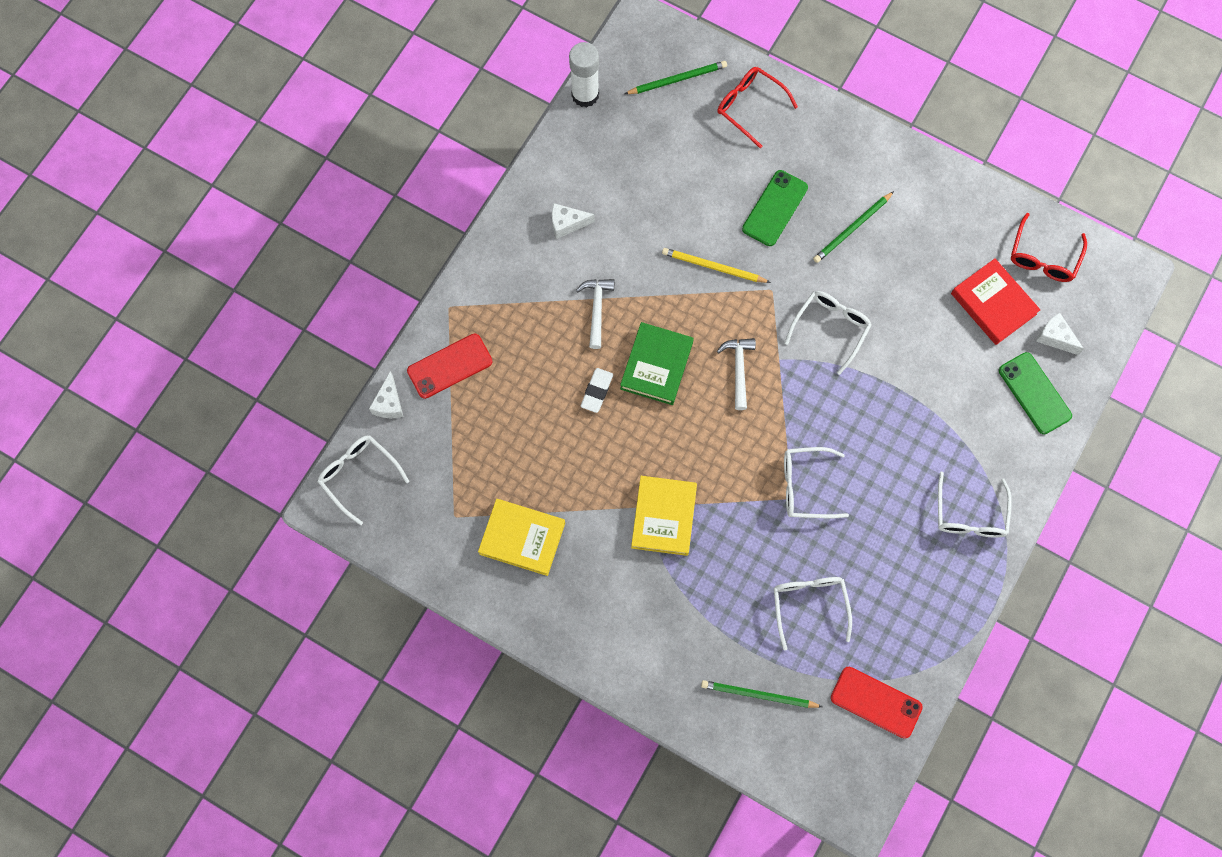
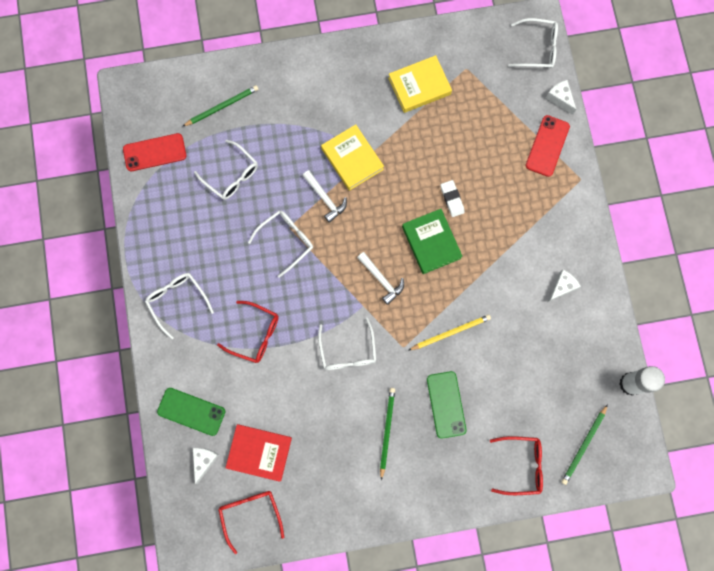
camera: 140 degrees right, 5 degrees up
white hammer [576,279,615,349] -> white hammer moved to [302,170,347,223]
white cheese [1036,313,1084,355] -> white cheese turned 75 degrees counterclockwise [193,448,219,484]
none -> red glasses [217,301,279,363]

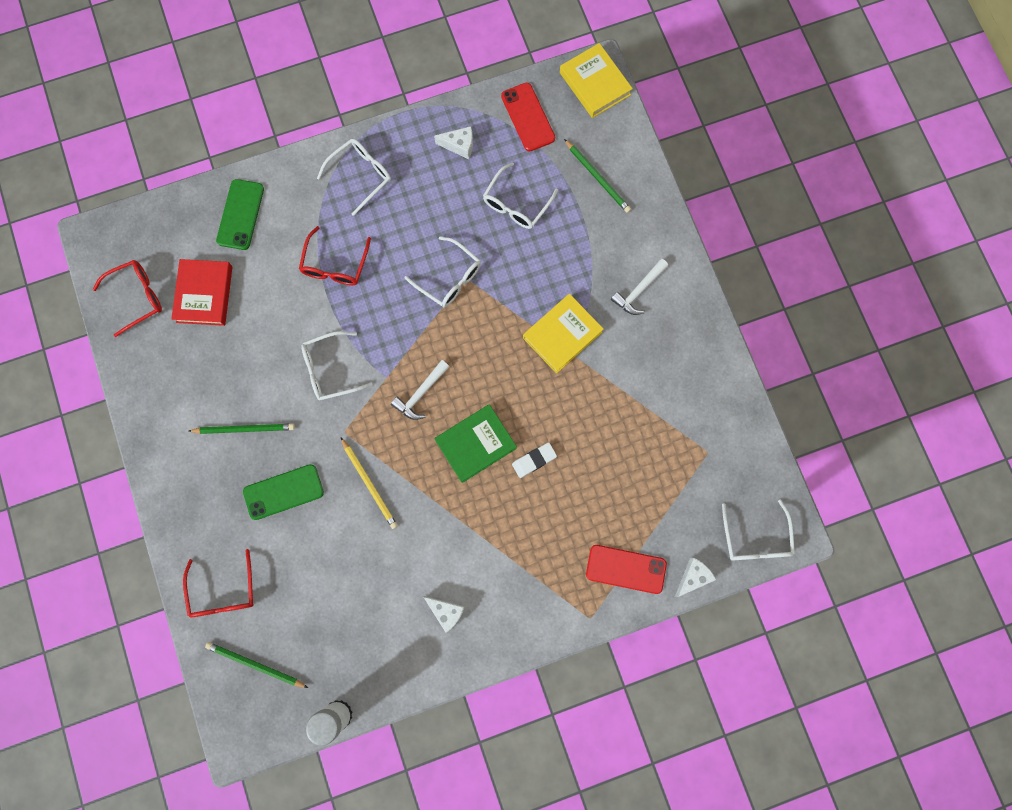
camera: 80 degrees right, 0 degrees up
white cheese [193,448,219,484] -> white cheese moved to [434,126,473,159]
white hammer [302,170,347,223] -> white hammer moved to [611,259,668,315]
yellow book [388,55,452,113] -> yellow book moved to [560,43,633,118]

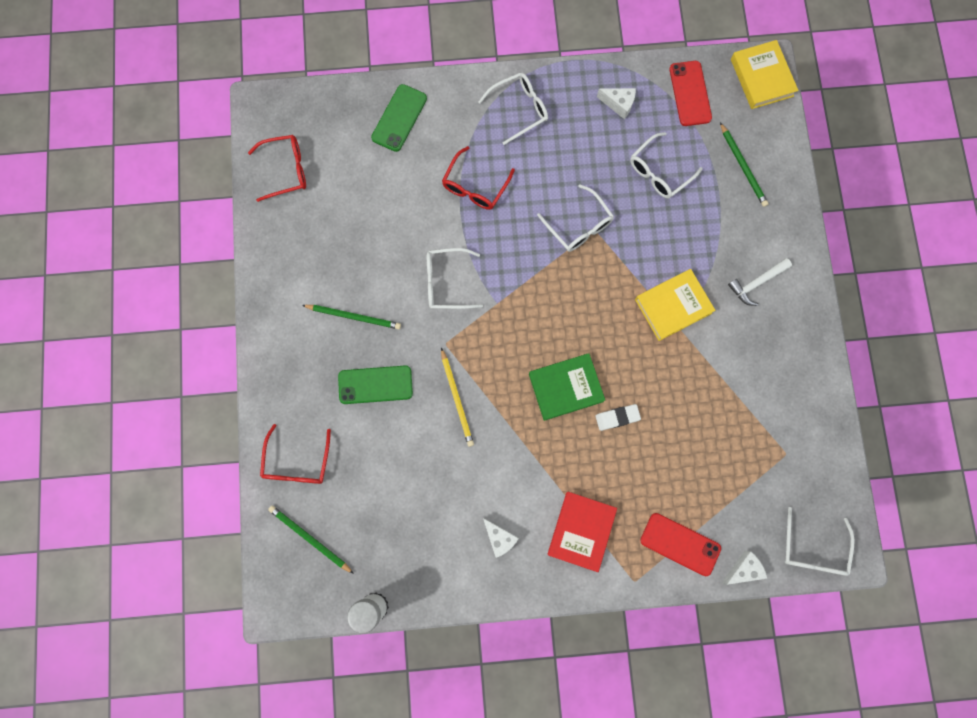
camera: 15 degrees right, 0 degrees up
red book [171,259,232,326] -> red book moved to [547,492,617,572]
white hammer [391,360,450,420] -> none

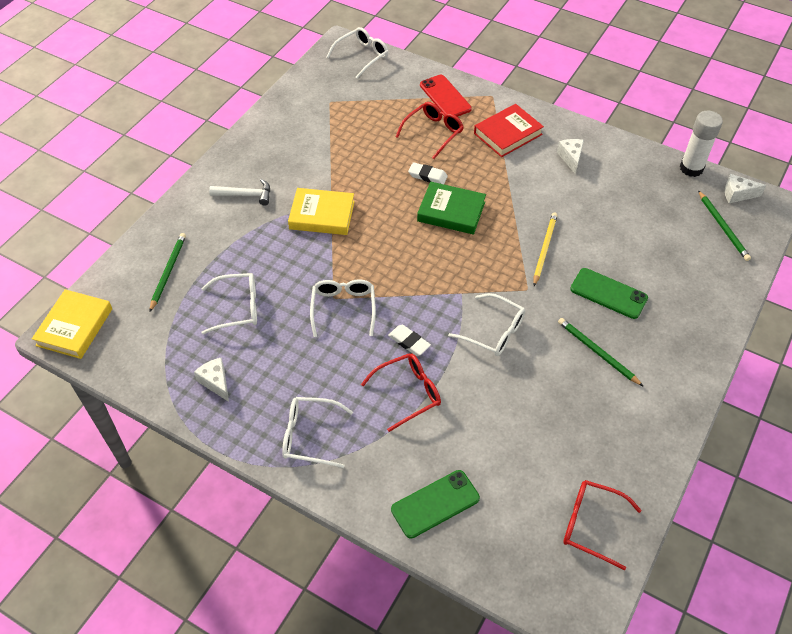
camera: 145 degrees left, 25 degrees down
red glasses [260,424,331,484] -> red glasses moved to [396,102,463,159]
red phone [669,61,712,126] -> none
white cheese [721,550,768,585] -> white cheese moved to [725,174,766,203]
none -> white eraser [388,325,431,356]

